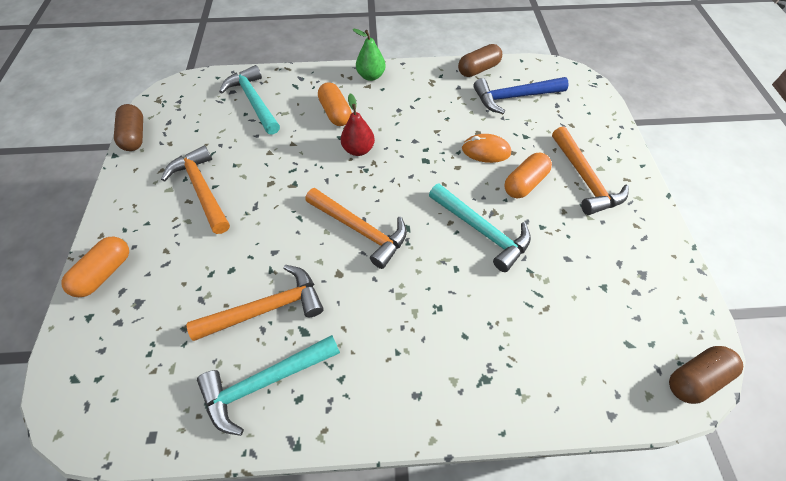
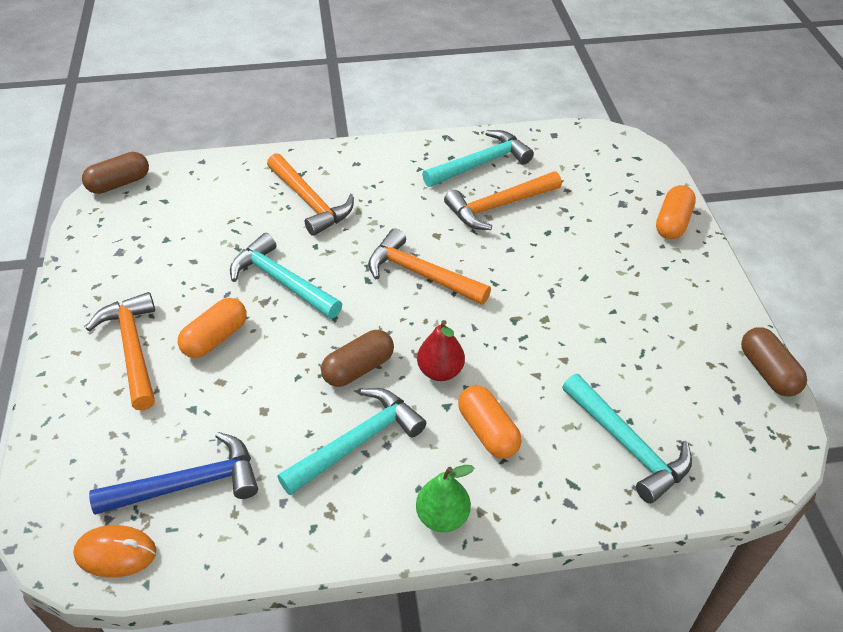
camera: 175 degrees right, 10 degrees down
orange hammer [161,145,230,234] -> orange hammer moved to [267,153,354,236]
brown capsule [458,44,502,77] -> brown capsule moved to [321,330,394,387]
orange mouse [462,134,511,163] -> orange mouse moved to [73,525,156,578]
none -> turquoise hammer [277,388,426,495]

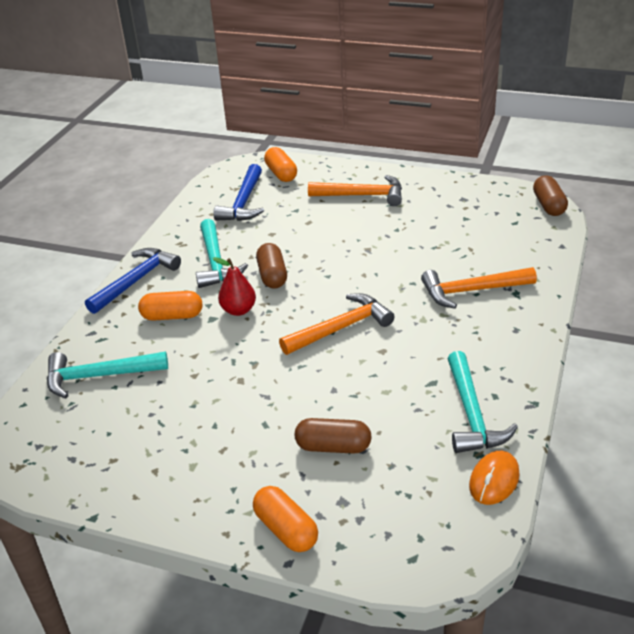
camera: 120 degrees right, 10 degrees down
orange mouse [73,525,156,578] -> orange mouse moved to [469,451,520,505]
orange capsule [178,298,247,358] -> orange capsule moved to [264,147,297,182]
turquoise hammer [230,233,342,319] -> none
green pear [416,465,474,532] -> blue hammer [85,248,181,314]
orange hammer [444,171,562,230] -> none
brown capsule [741,327,807,397] -> brown capsule moved to [295,418,372,454]

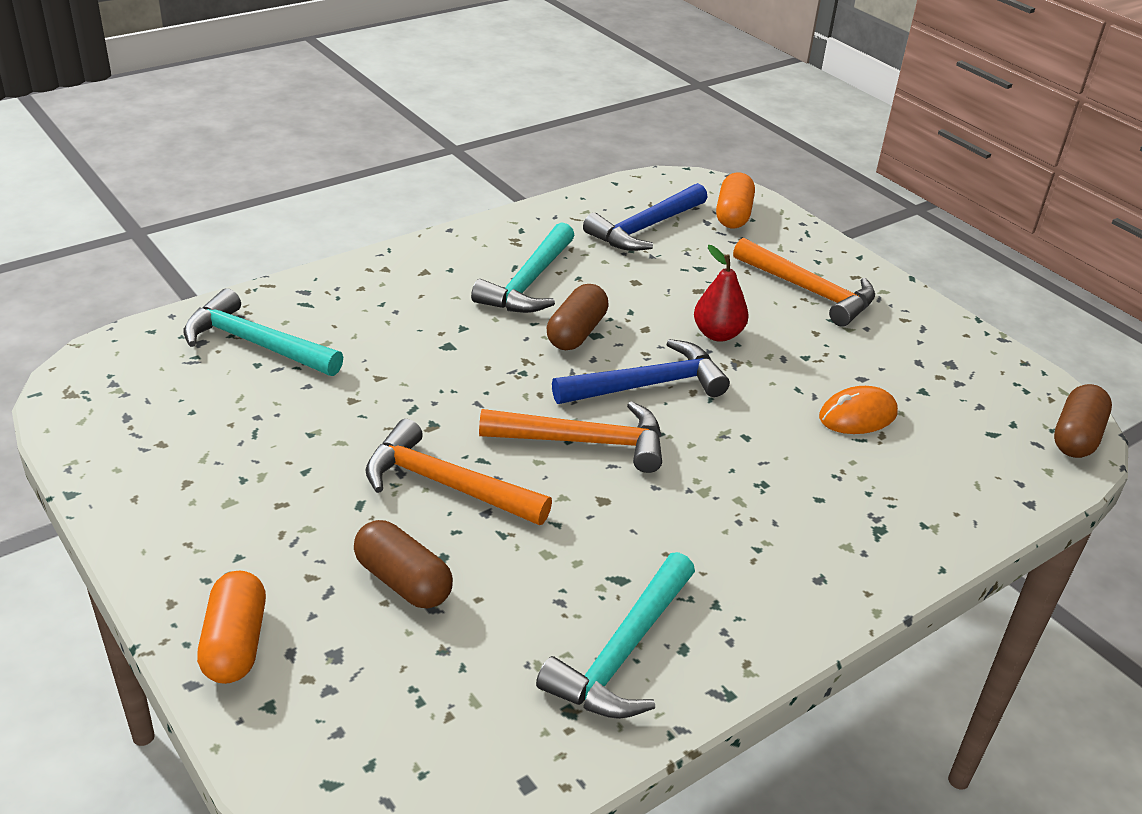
camera: 30 degrees right, 0 degrees up
blue hammer [85,248,181,314] -> blue hammer moved to [552,339,730,404]
orange capsule [138,291,202,321] -> none
red pear [213,257,256,316] -> red pear moved to [694,245,749,342]
orange hammer [421,267,537,309] -> orange hammer moved to [365,419,552,525]
orange mouse [469,451,520,505] -> orange mouse moved to [819,386,898,434]

